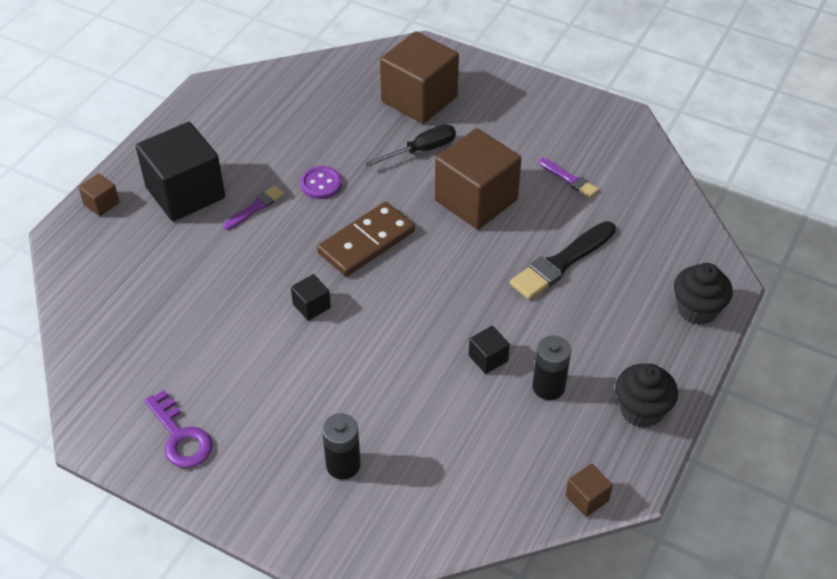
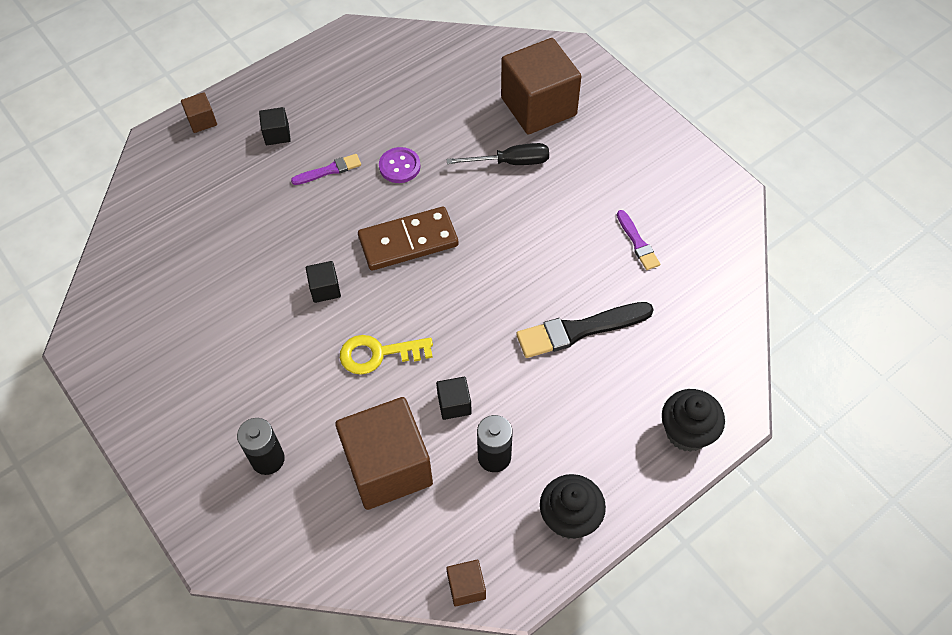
camera: 25 degrees right, 10 degrees up
black cube [136,122,225,221] -> black cube [259,107,291,145], size x0.43
purple key [144,390,213,468] -> none
brown cube [435,128,522,229] -> brown cube moved to [335,397,433,510]
none -> yellow key [340,335,433,375]

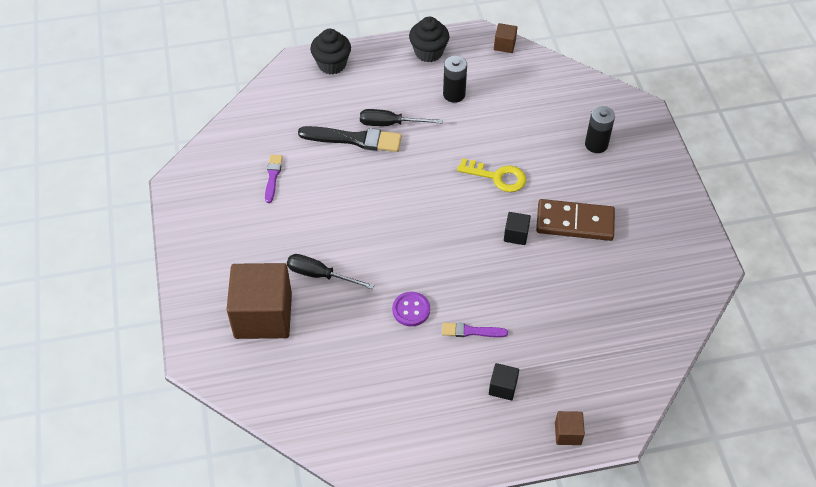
camera: 155 degrees left, 5 degrees down
brown cube [335,397,433,510] -> none
brown domino [358,207,459,271] -> brown domino moved to [536,199,615,241]
black cube [436,377,472,420] -> none
none -> black screwdriver [360,109,443,126]

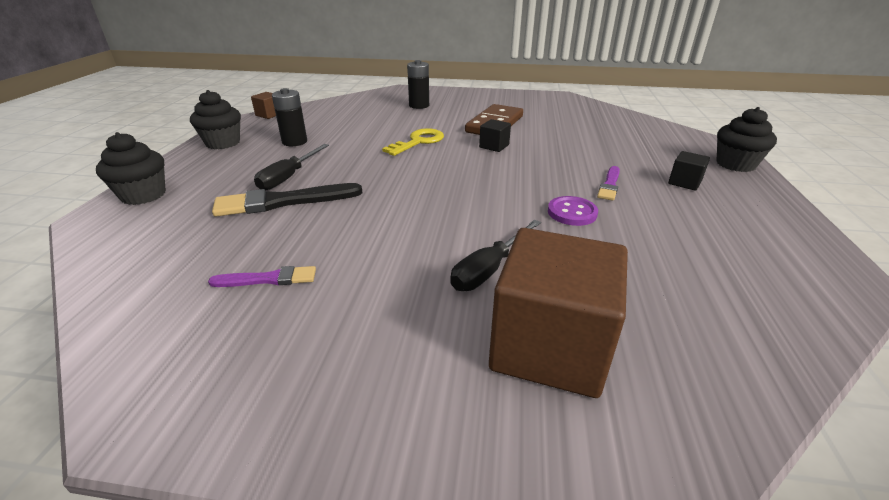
camera: 70 degrees left, 20 degrees down
purple brush [265,155,283,203] -> purple brush turned 150 degrees clockwise [208,266,316,287]
black brush [298,126,402,152] -> black brush turned 135 degrees counterclockwise [212,183,363,217]
brown cube [555,411,585,445] -> black cupcake [716,107,777,172]

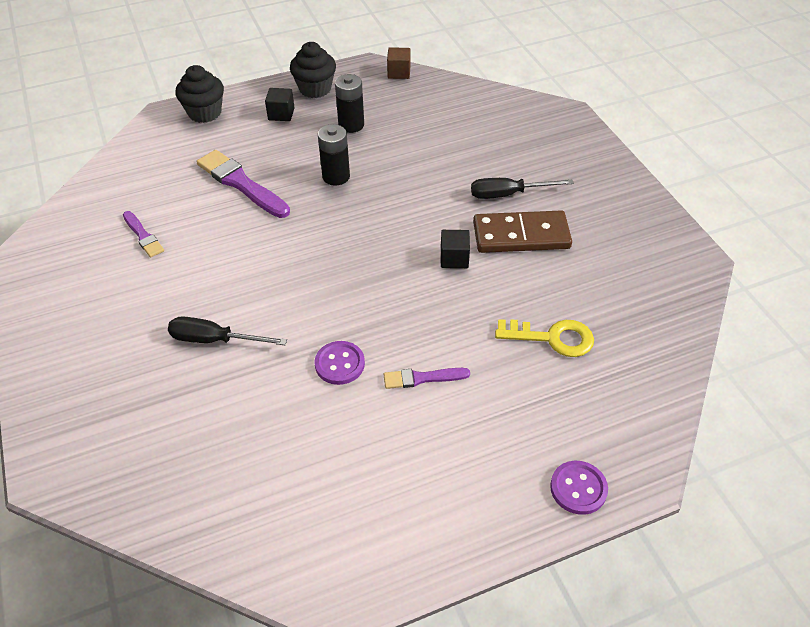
camera: 60 degrees right, 15 degrees up
black brush [212,183,363,217] -> purple brush [196,150,290,218]
black screwdriver [254,144,329,191] -> black screwdriver moved to [471,178,574,199]
yellow key [382,128,444,156] -> yellow key moved to [495,319,594,357]
black battery [407,60,429,109] -> black battery moved to [318,124,350,186]
brown cube [489,228,628,398] -> none
black cube [668,151,710,191] -> black cube moved to [265,88,295,121]
black cupcake [716,107,777,172] -> purple button [550,461,608,515]

